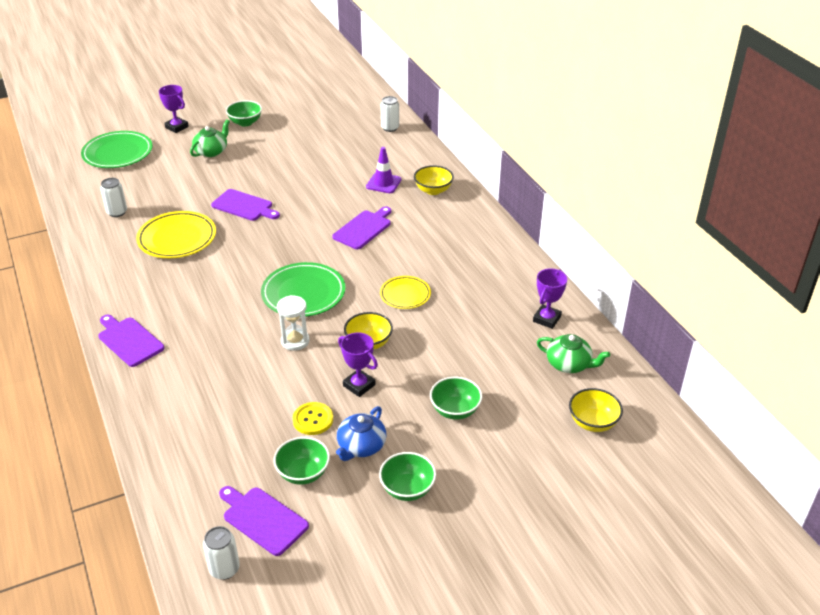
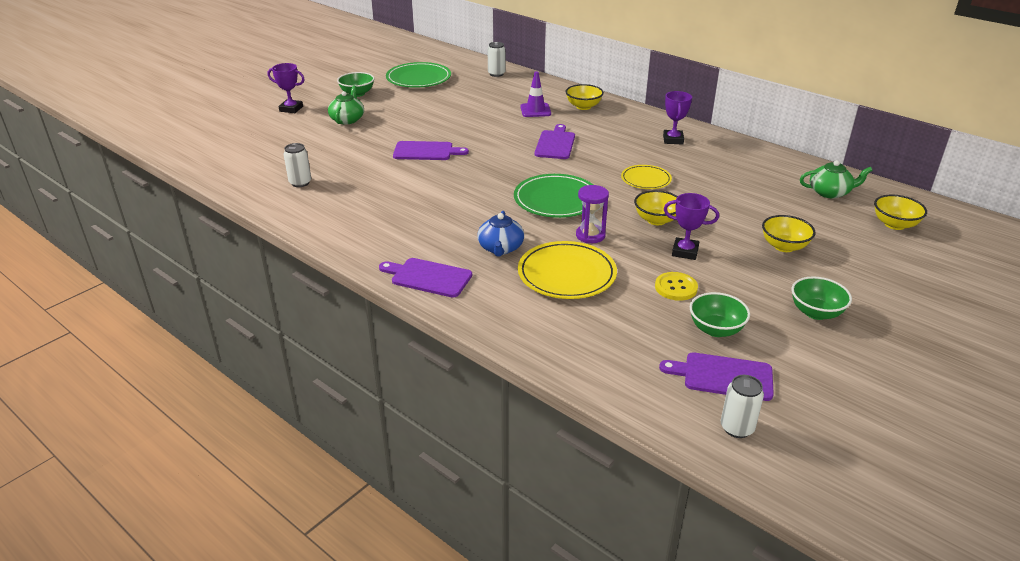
camera: 25 degrees left, 5 degrees down
green plate [81,131,152,168] -> green plate moved to [386,62,451,88]
yellow plate [136,211,216,258] -> yellow plate moved to [518,241,617,299]
white hourglass [277,295,310,351] -> purple hourglass [576,185,609,243]
blue teapot [336,406,386,461] -> blue teapot moved to [477,211,524,257]
green bowl [430,377,482,420] -> yellow bowl [762,215,815,252]
purple trophy [533,268,567,329] -> purple trophy moved to [663,91,692,144]

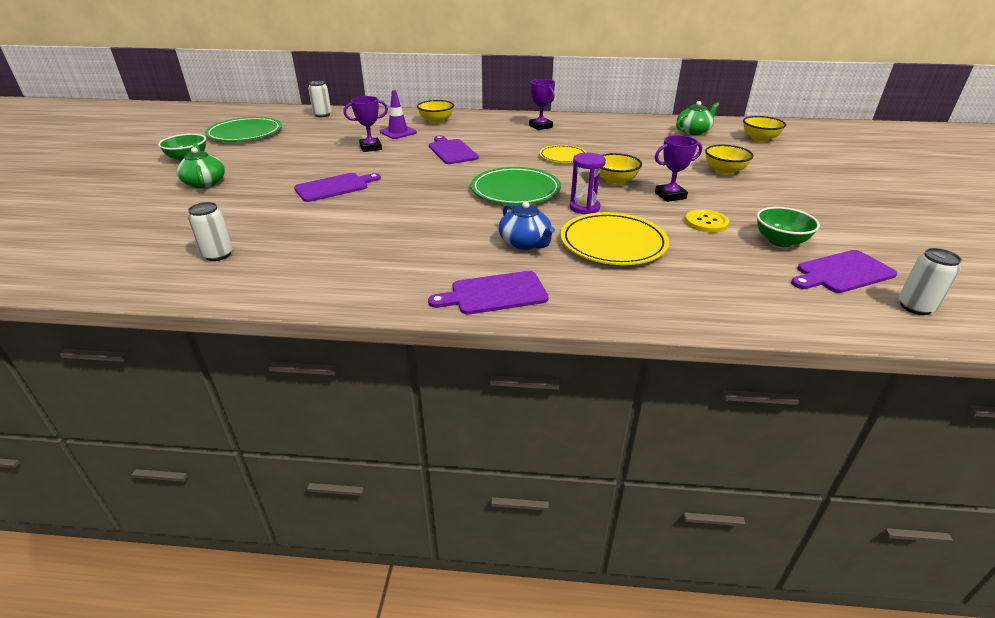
camera: 35 degrees left, 0 degrees up
purple trophy [268,63,305,113] -> purple trophy moved to [343,96,388,152]
green bowl [792,276,852,320] -> none

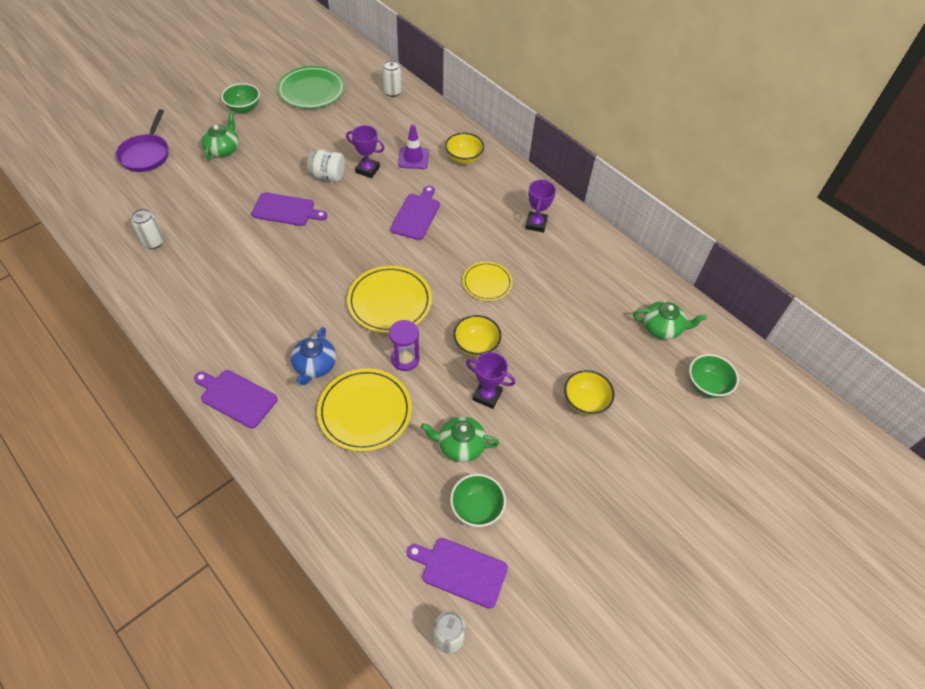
camera: 40 degrees right, 20 degrees up
green plate [471,167,561,205] -> yellow plate [347,266,432,333]
yellow button [685,209,729,233] -> green teapot [421,416,499,462]
yellow bowl [743,116,786,142] -> green bowl [689,354,739,398]
none -> purple pan [116,109,169,172]
none -> white jar [307,150,345,182]

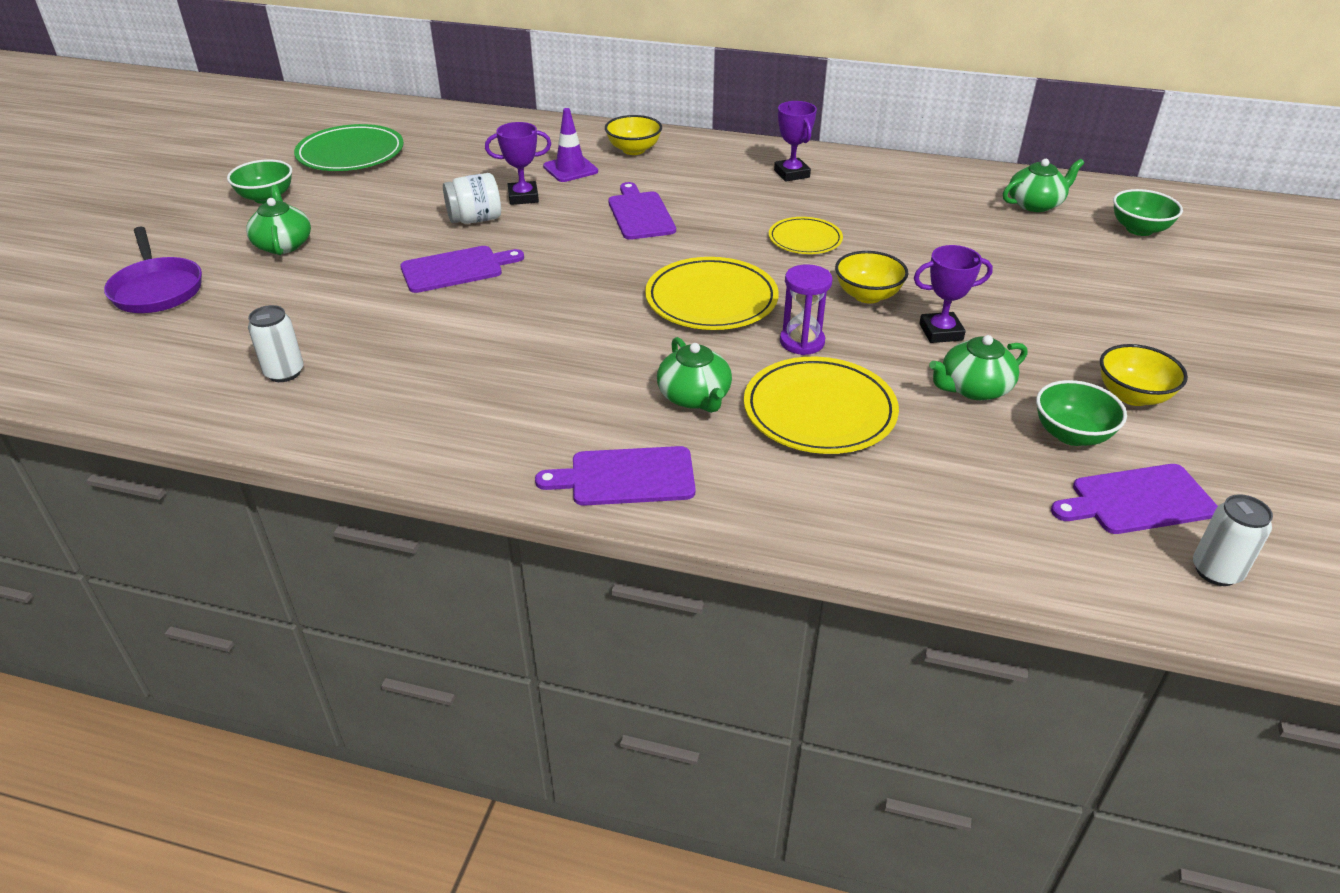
camera: 30 degrees left, 15 degrees down
blue teapot [291,327,336,385] -> green teapot [657,337,732,413]
white can [382,60,402,97] -> none
yellow bowl [564,370,615,415] -> yellow bowl moved to [1100,344,1188,406]

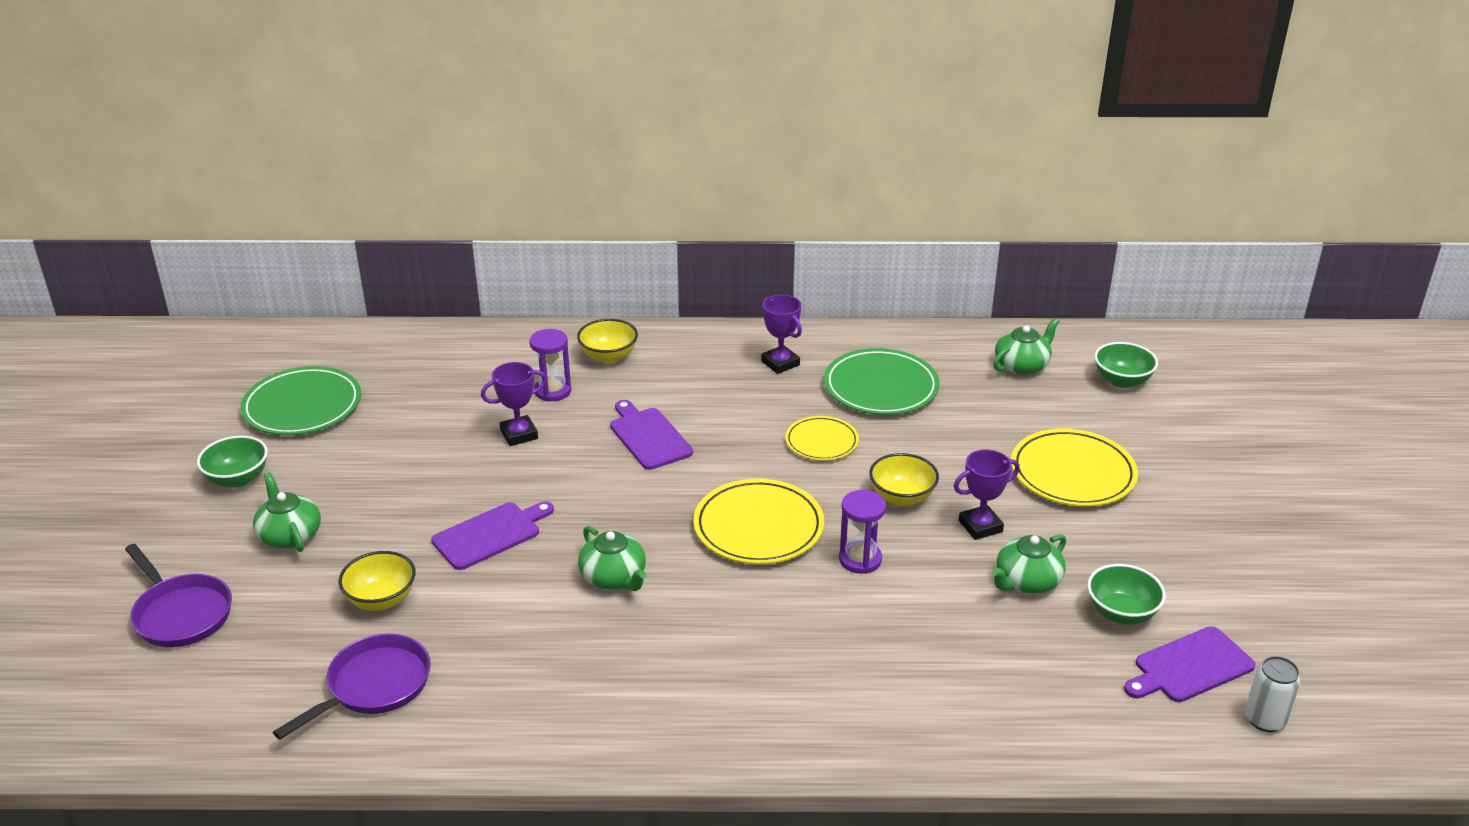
camera: 15 degrees left, 5 degrees down
white can [248,305,303,382] -> purple pan [273,634,431,740]
white jar [443,173,501,224] -> none
purple cutting board [535,446,696,506] -> none
purple traffic cone [543,108,598,182] -> purple hourglass [529,329,571,401]
green teapot [657,337,732,413] -> green teapot moved to [578,526,646,591]
yellow plate [744,357,899,454] -> yellow plate moved to [1011,428,1138,507]
yellow bowl [1100,344,1188,406] -> yellow bowl moved to [338,551,416,611]
none -> green plate [824,348,939,415]

